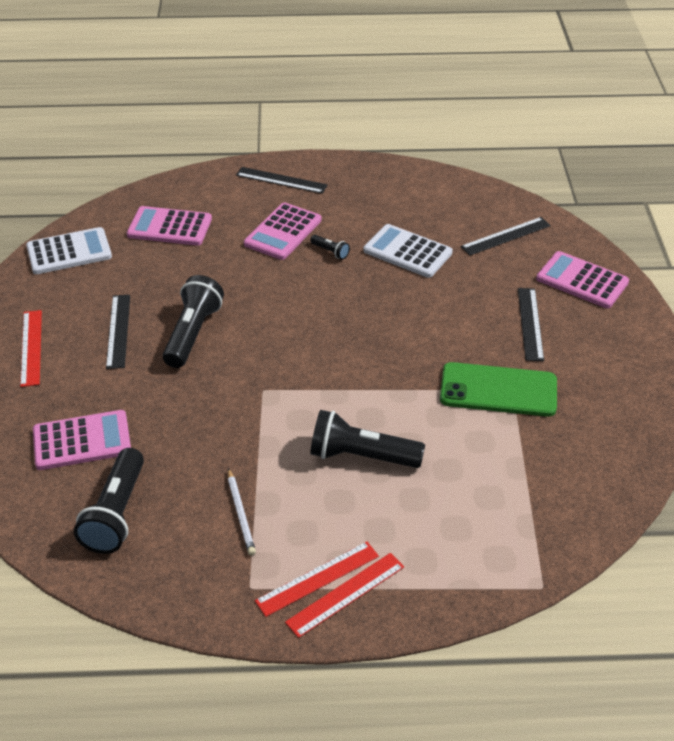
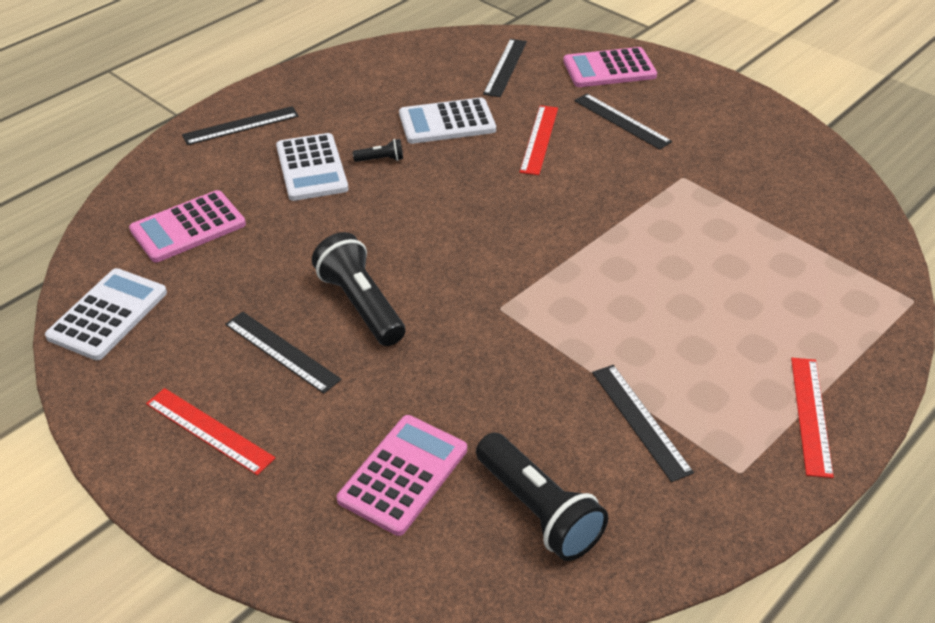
camera: 45 degrees left, 0 degrees up
white pencil [228,468,256,555] -> black ruler [592,365,694,482]
pink calculator [244,203,322,260] -> white calculator [276,133,348,201]
red ruler [255,542,379,617] -> red ruler moved to [520,105,558,175]
black flashlight [310,410,425,468] -> none
green phone [440,362,557,417] -> none

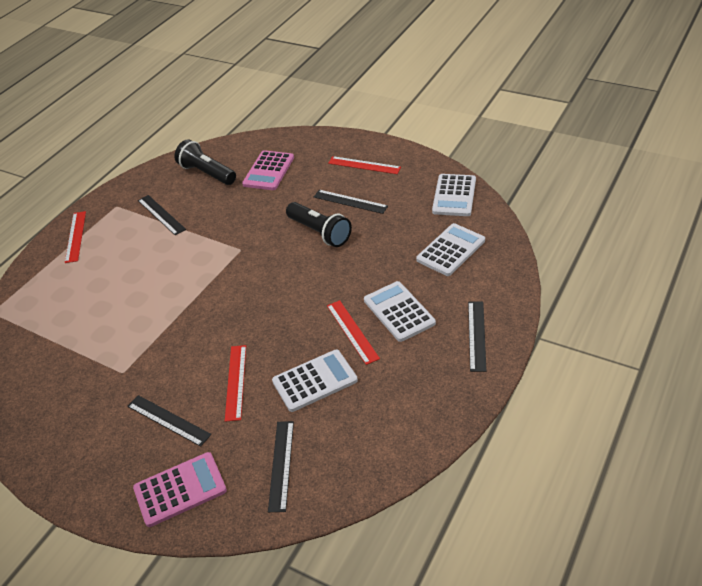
camera: 170 degrees right, 0 degrees up
pink calculator [129,190,246,262] -> white calculator [416,223,485,276]
black ruler [182,106,299,145] -> black ruler turned 45 degrees counterclockwise [468,302,486,372]
black flashlight [353,139,403,162] -> red ruler [327,300,380,365]

